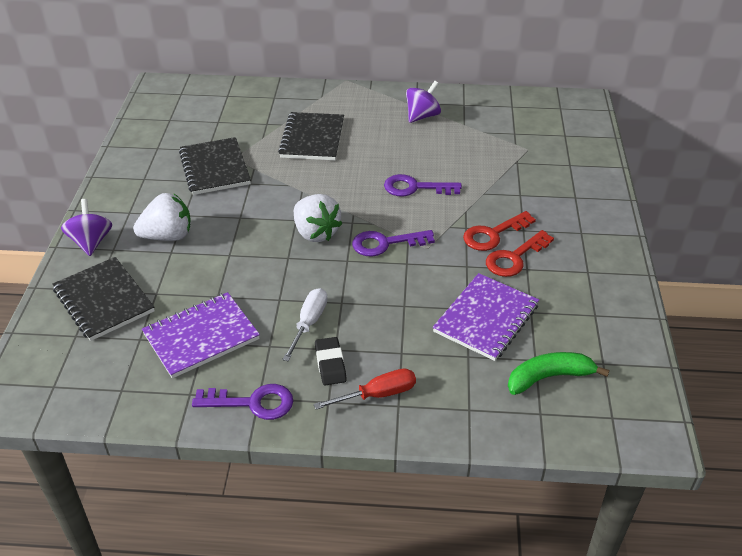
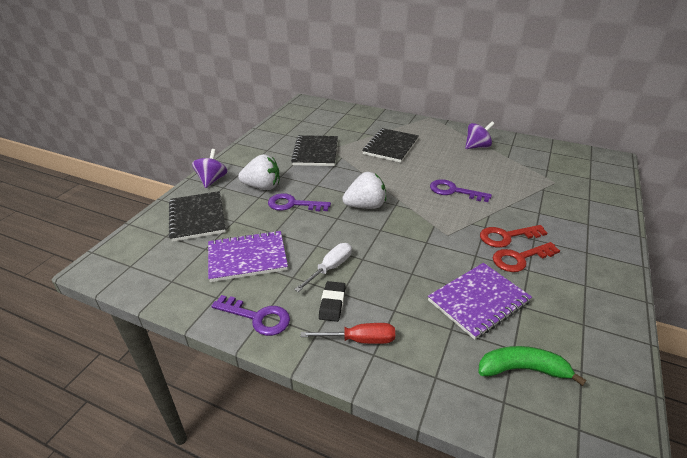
camera: 20 degrees right, 5 degrees down
white strawberry [294,194,342,242] -> white strawberry turned 90 degrees counterclockwise [342,172,386,209]
purple key [352,230,435,257] -> purple key moved to [268,193,331,211]

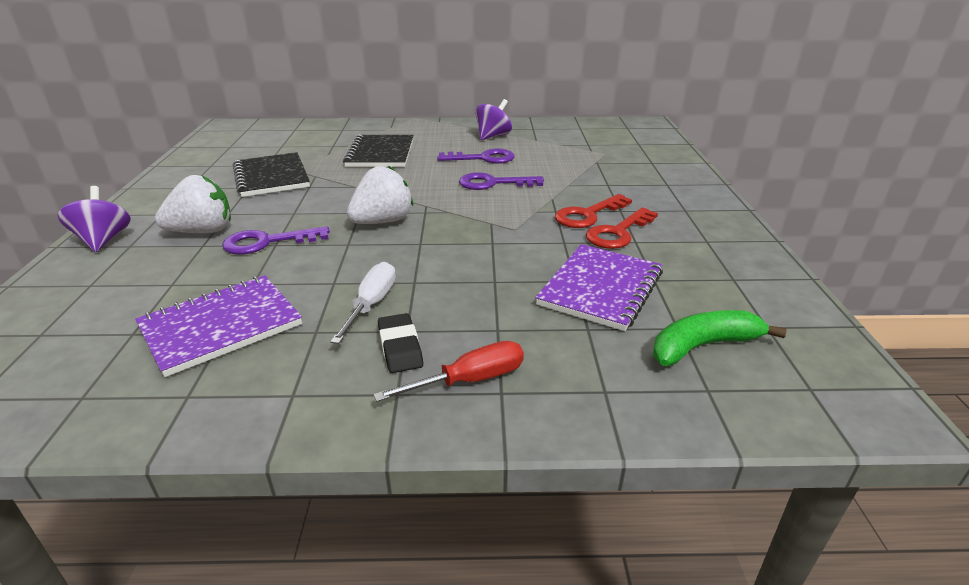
camera: 25 degrees left, 5 degrees down
black notebook [169,191,226,242] -> none
purple key [211,295,290,336] -> purple key moved to [437,149,515,164]

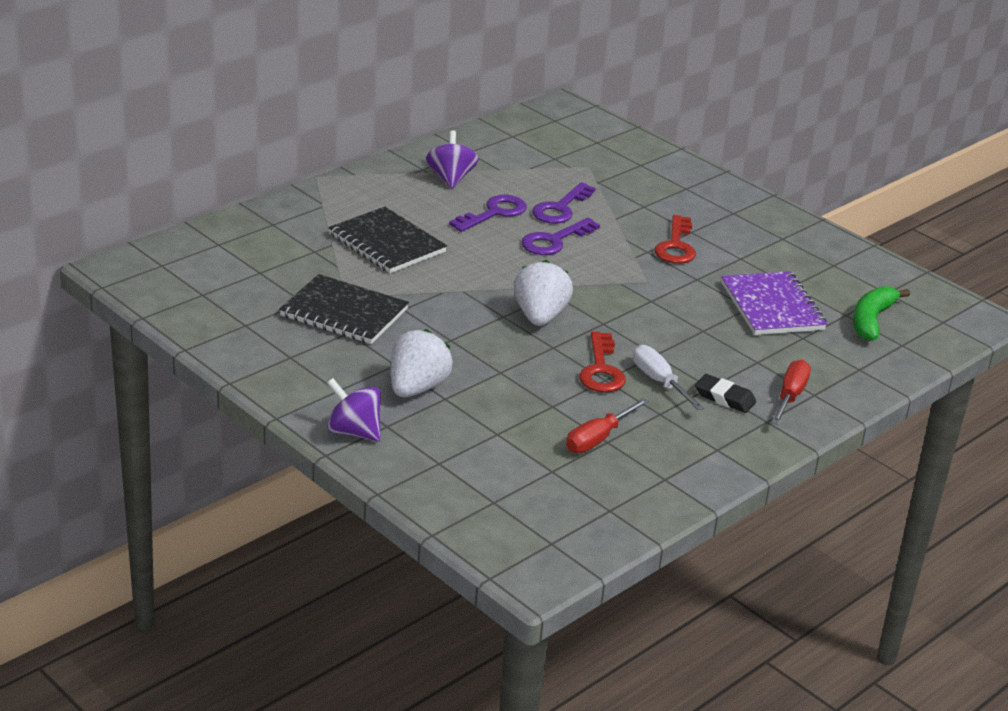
camera: 45 degrees left, 0 degrees up
purple notebook [135,275,302,377] -> red screwdriver [566,398,649,453]
purple key [222,226,330,254] -> purple key moved to [532,182,595,224]
red key [586,208,658,249] -> red key moved to [579,331,626,392]

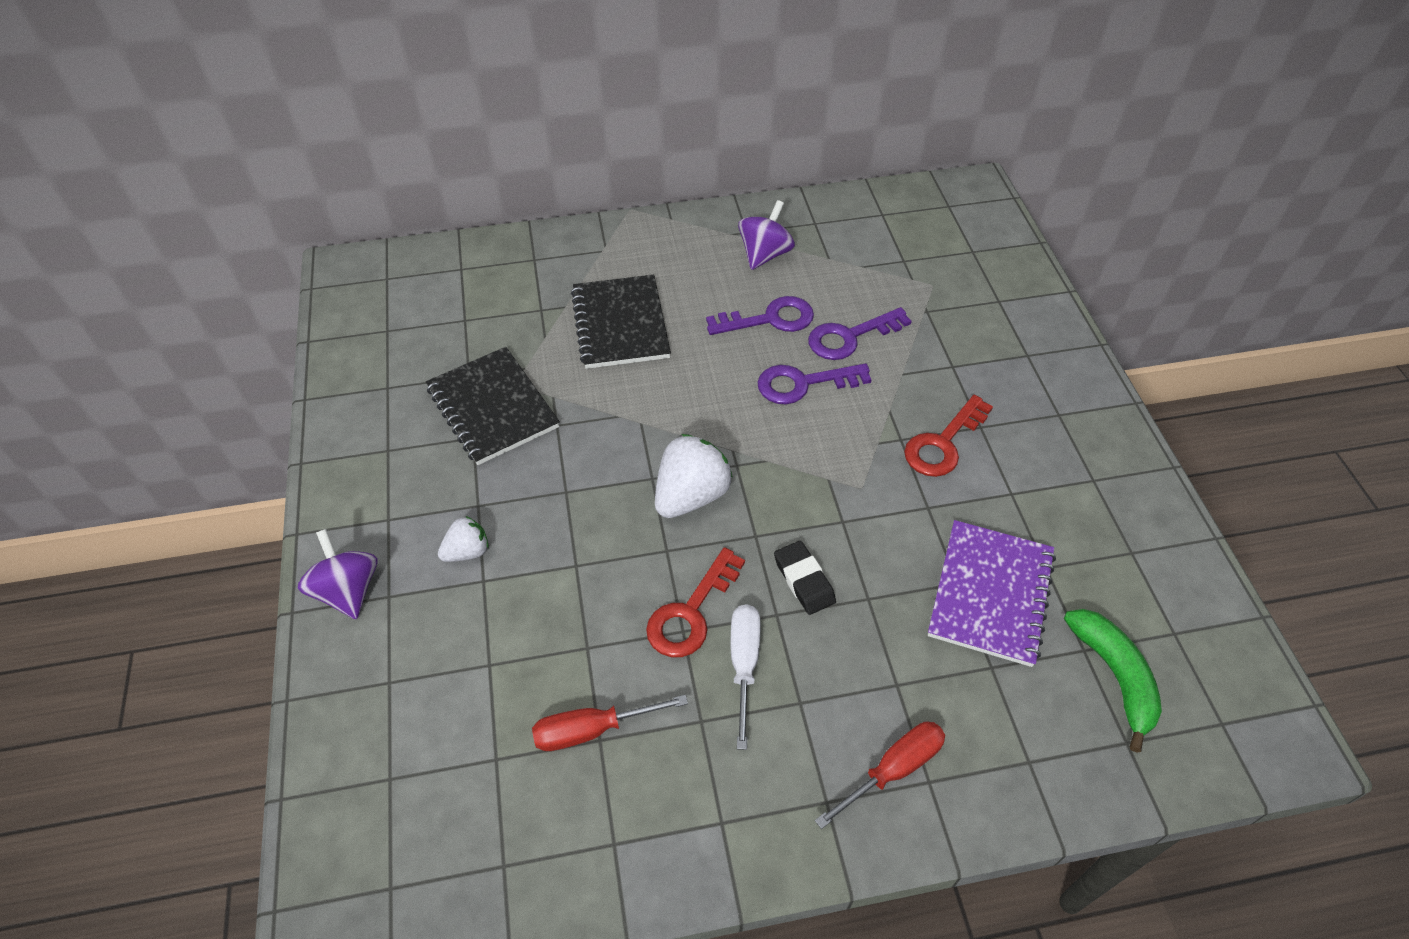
camera: 35 degrees right, 20 degrees up
white strawberry [391,329,453,397] -> white strawberry [438,516,489,562], size x0.57
black eraser [695,374,756,413] -> black eraser moved to [774,541,836,615]
green banana [853,286,910,341] -> green banana turned 105 degrees clockwise [1064,609,1162,753]

